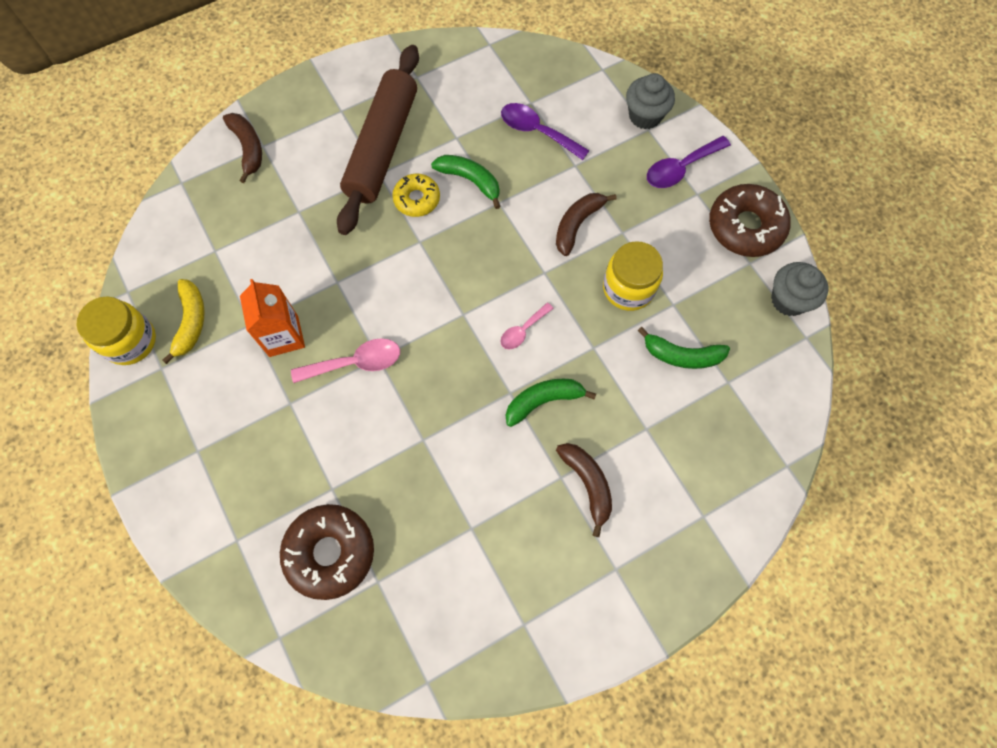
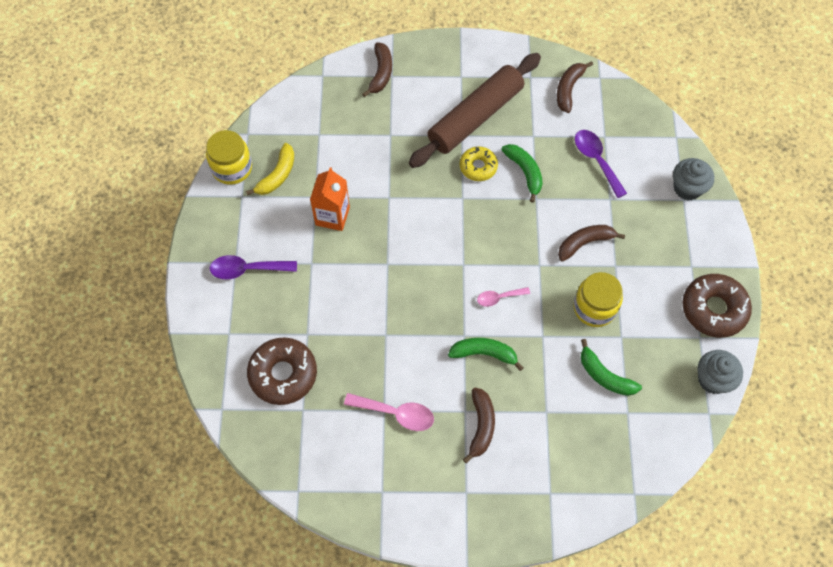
camera: 30 degrees right, 5 degrees down
pink spoon [291,338,400,383] -> pink spoon moved to [344,393,434,431]
purple spoon [647,136,731,188] -> purple spoon moved to [210,255,297,280]
none -> brown banana [557,61,593,113]

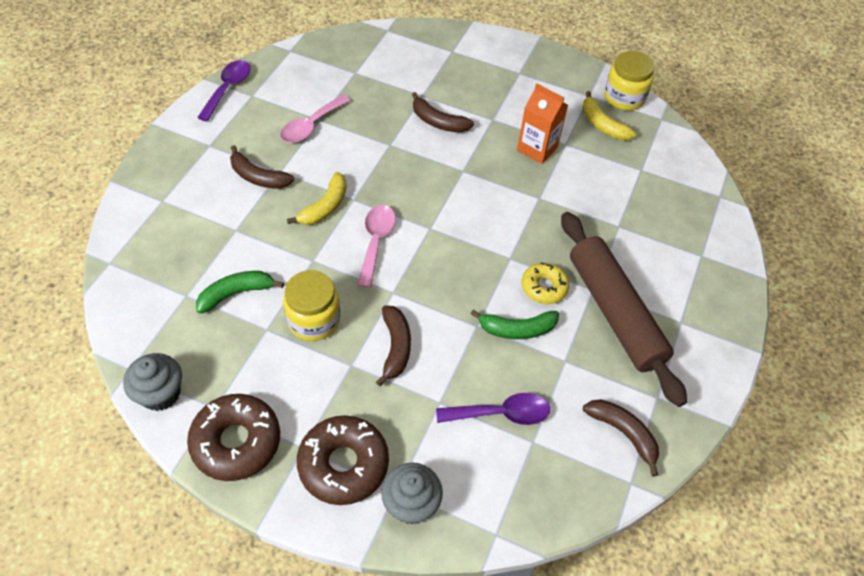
camera: 110 degrees right, 10 degrees down
purple spoon [210,255,297,280] -> purple spoon moved to [197,60,250,122]
brown donut [247,338,317,405] -> brown donut moved to [297,415,389,505]
brown banana [362,42,392,97] -> brown banana moved to [412,92,474,133]
green banana [448,338,524,371] -> yellow banana [287,172,347,225]
pink spoon [477,287,530,307] -> pink spoon [357,205,396,288], size x1.61

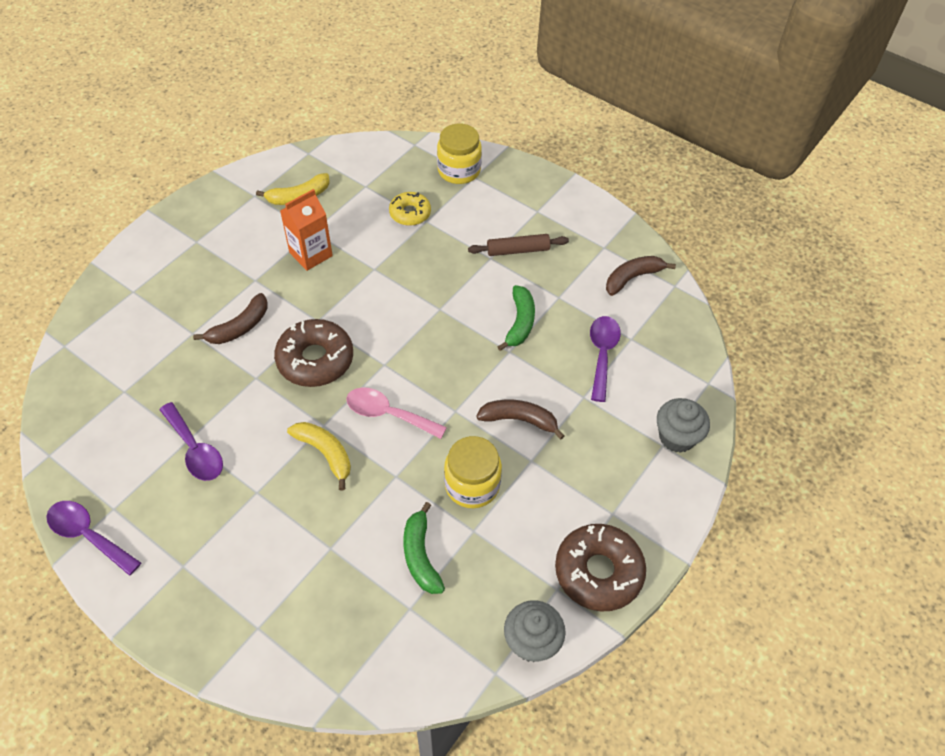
camera: 75 degrees left, 0 degrees up
brown banana [230,145,294,189] -> none
pink spoon [280,95,351,143] -> purple spoon [159,402,223,481]
brown donut [297,415,389,505] -> brown donut moved to [274,319,353,387]
yellow donut [522,262,569,304] -> yellow donut moved to [389,192,431,226]
brown rolling pin [561,212,687,407] -> brown rolling pin [468,234,569,256], size x0.48
yellow jar [604,51,654,110] -> yellow jar moved to [437,124,482,184]

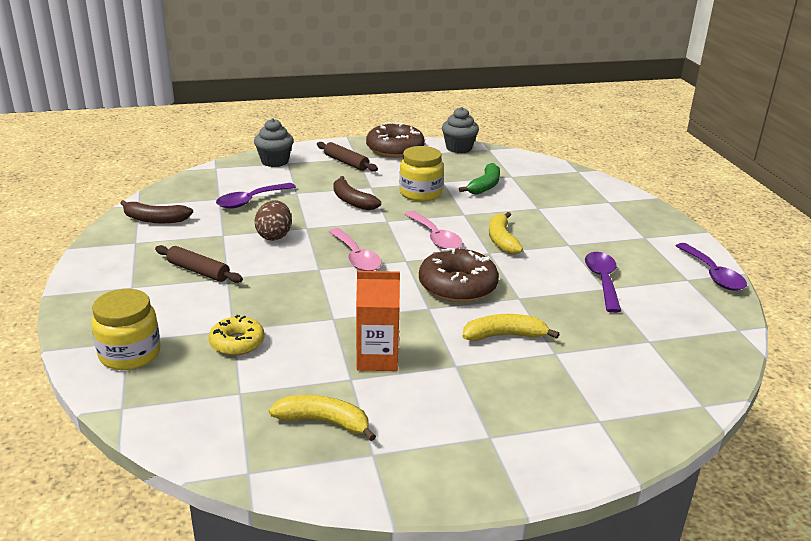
camera: 140 degrees left, 25 degrees down
brown banana [193,293,267,344] -> yellow banana [463,314,559,341]
green banana [498,285,535,351] -> brown egg [255,200,292,241]
none -> brown rolling pin [317,142,378,172]
none -> pink spoon [329,228,382,271]

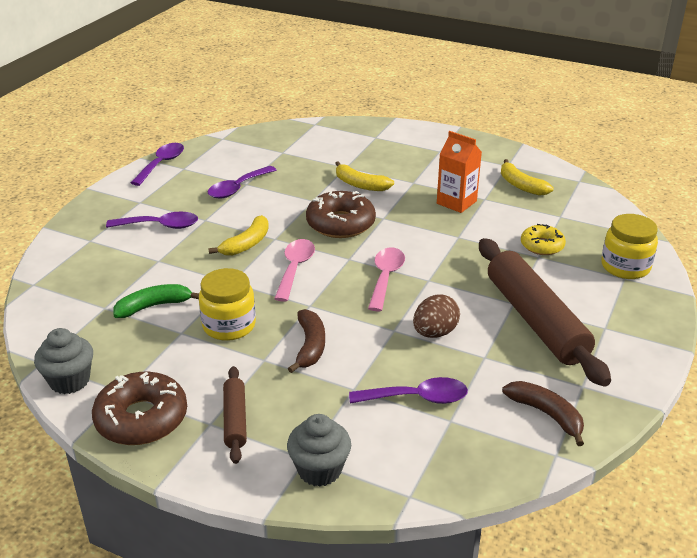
camera: 140 degrees left, 5 degrees up
brown rolling pin [155,245,243,283] -> brown rolling pin [479,238,611,387], size x2.08
none -> purple spoon [106,211,198,229]

